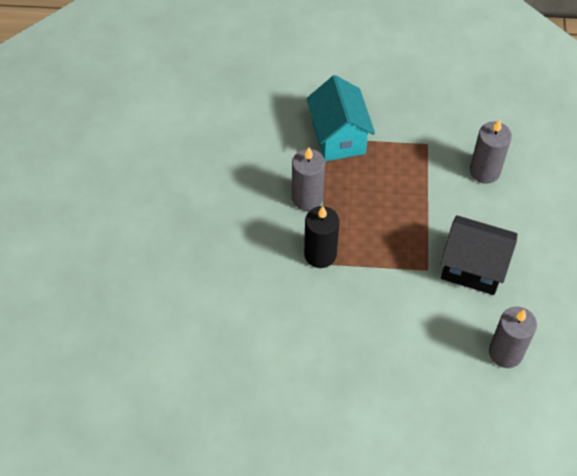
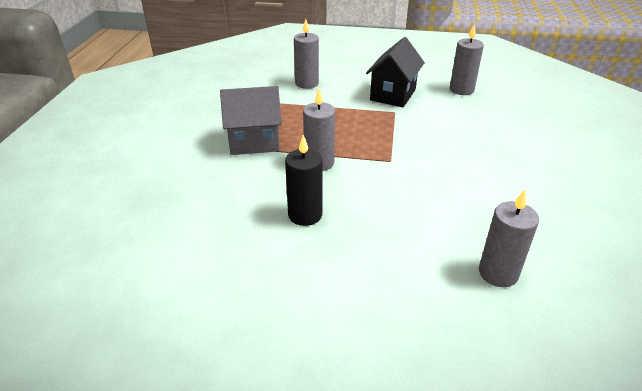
camera: 85 degrees left, 20 degrees down
black candle [304,206,339,268] -> black candle moved to [285,135,323,226]
turquoise house [306,75,375,162] -> grey house [220,86,282,155]
none -> grey candle [479,190,539,287]

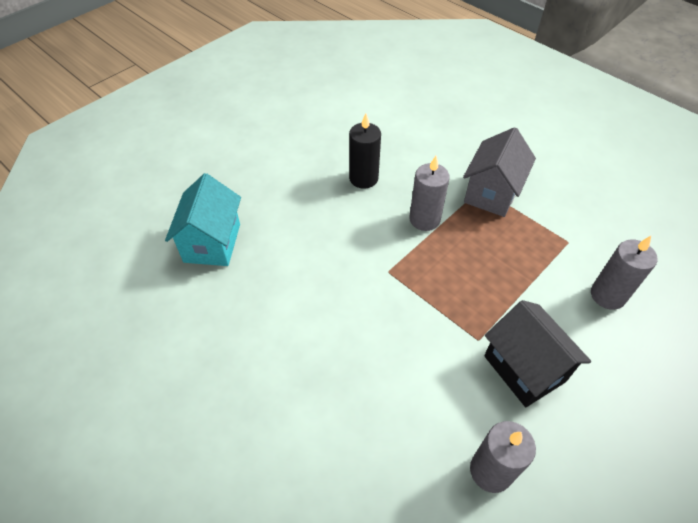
camera: 125 degrees right, 15 degrees up
grey candle [479,190,539,287] -> turquoise house [165,173,241,266]

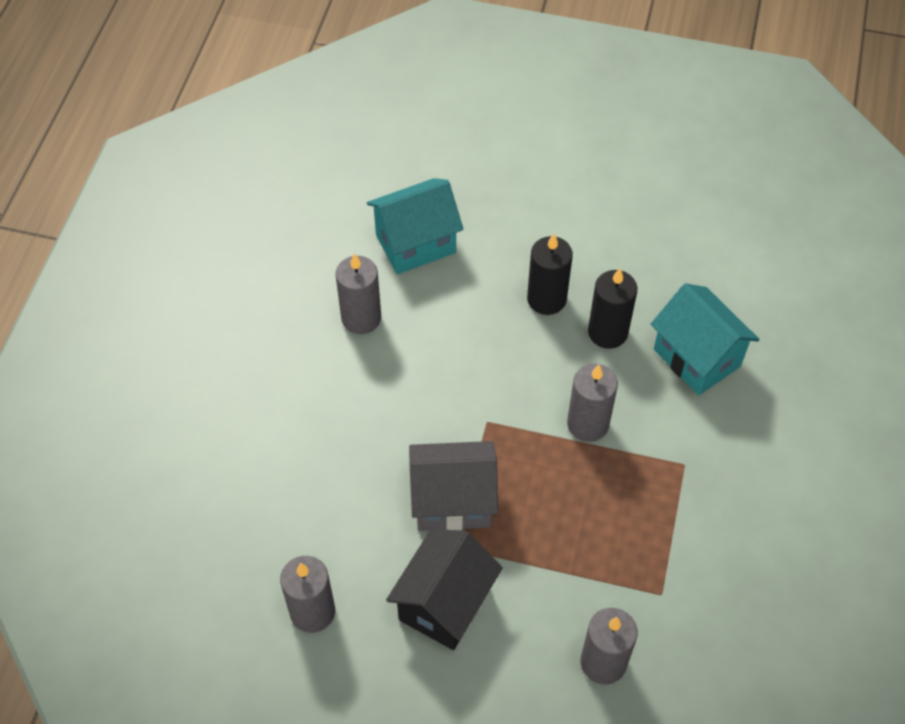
camera: 60 degrees right, 5 degrees up
grey house [463,127,536,217] -> grey house moved to [409,441,498,531]
none -> grey candle [336,253,381,334]
none -> black candle [527,234,573,315]
none -> turquoise house [651,283,760,395]

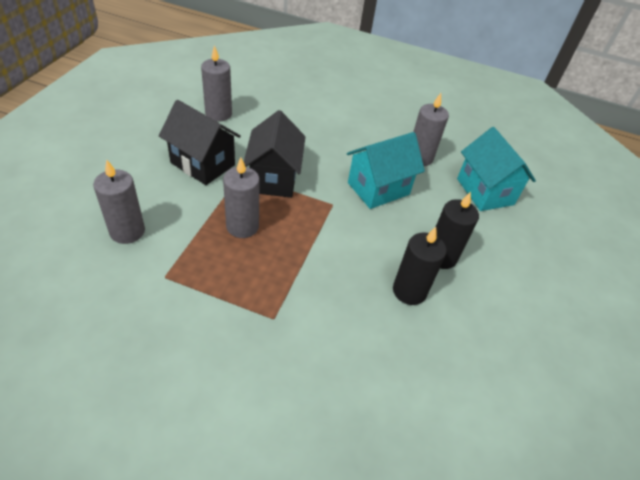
camera: 90 degrees right, 10 degrees down
grey house [409,441,498,531] -> black house [244,110,305,198]
grey candle [567,363,618,442] -> grey candle moved to [223,157,260,238]
turquoise house [651,283,760,395] -> turquoise house moved to [347,132,425,209]

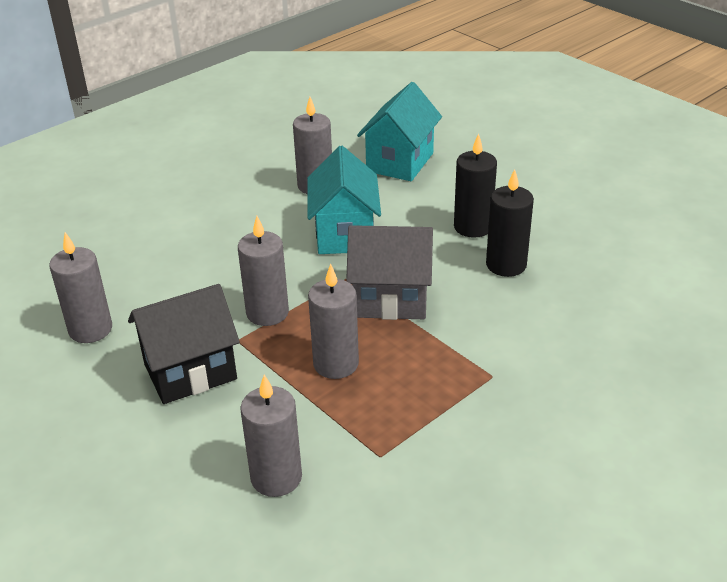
camera: 55 degrees left, 10 degrees down
black house [244,110,305,198] -> grey candle [238,216,289,326]
turquoise house [457,127,536,211] -> turquoise house turned 75 degrees counterclockwise [357,82,442,181]
none -> grey house [346,225,433,320]

